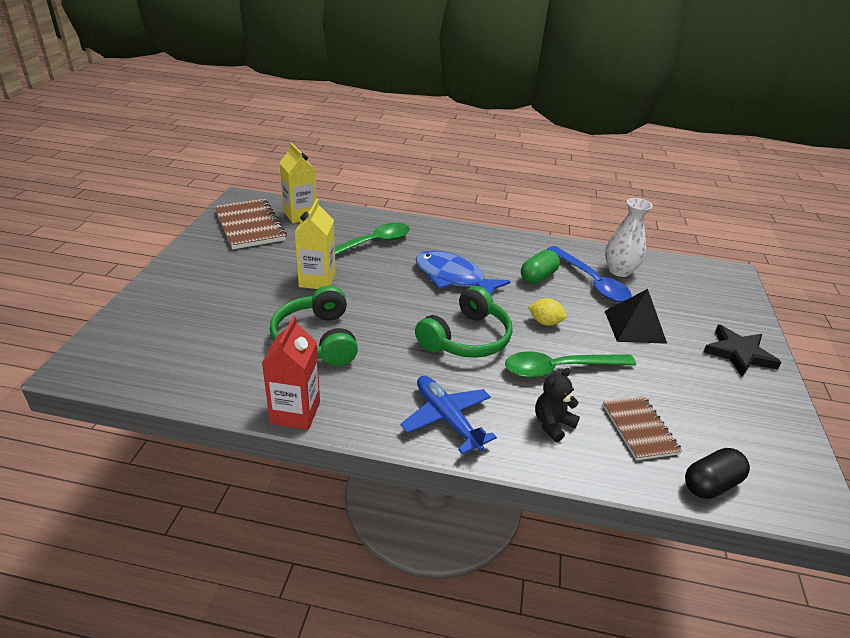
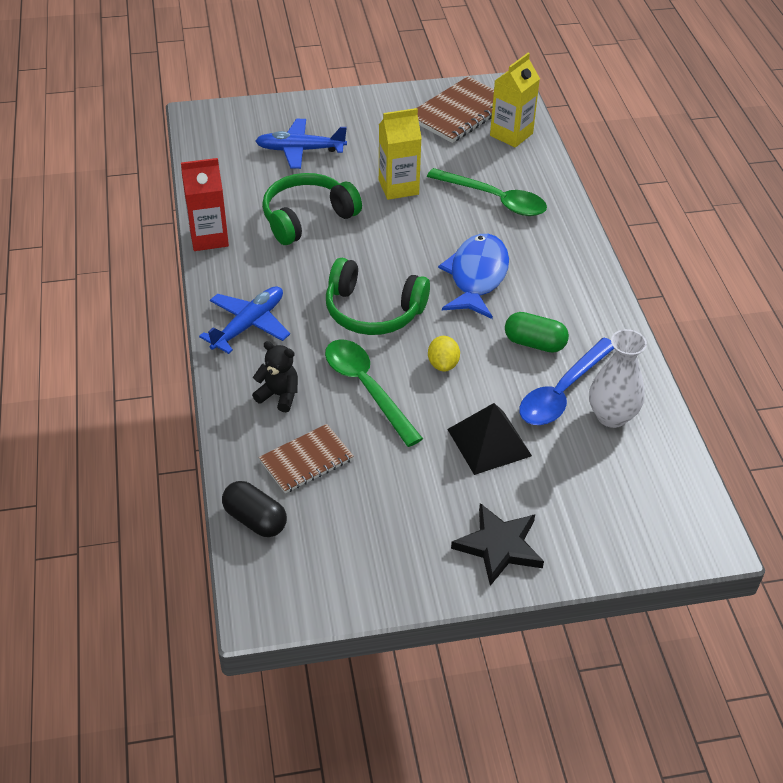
camera: 70 degrees right, 10 degrees up
none -> blue plane [256,119,347,169]

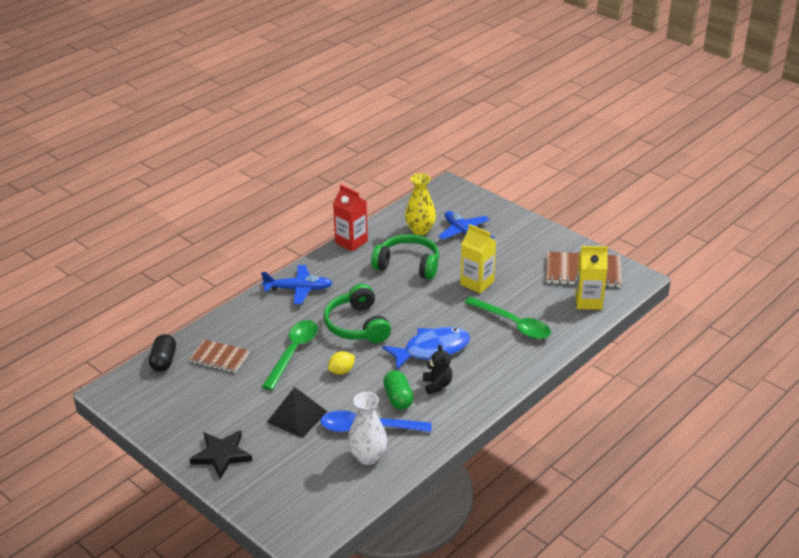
camera: 55 degrees right, 10 degrees down
black teddy bear [252,341,298,412] -> black teddy bear moved to [423,345,453,394]
green spoon [427,168,547,216] -> green spoon turned 45 degrees counterclockwise [464,297,551,339]
none -> yellow vase [405,173,436,235]

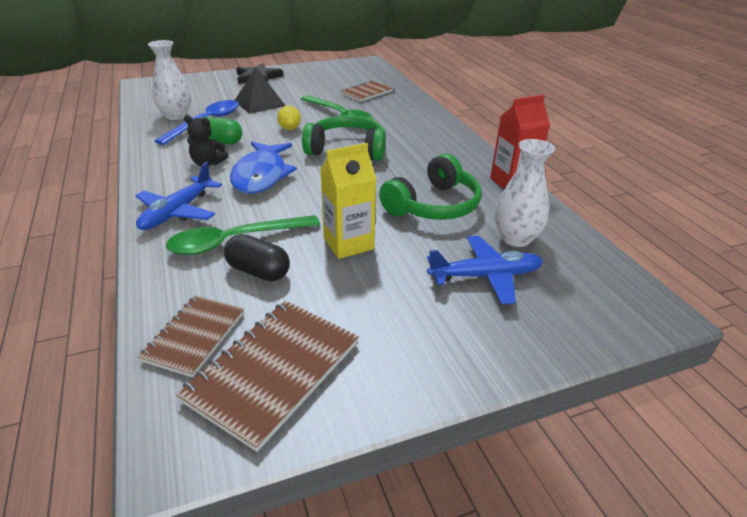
camera: 115 degrees right, 0 degrees up
black capsule [149,334,176,372] -> black capsule moved to [224,234,290,281]
blue plane [261,265,333,304] -> blue plane moved to [135,162,222,230]
yellow vase [405,173,436,235] -> white vase [495,139,555,247]
yellow carton [575,246,608,310] -> brown notebook [138,296,244,378]

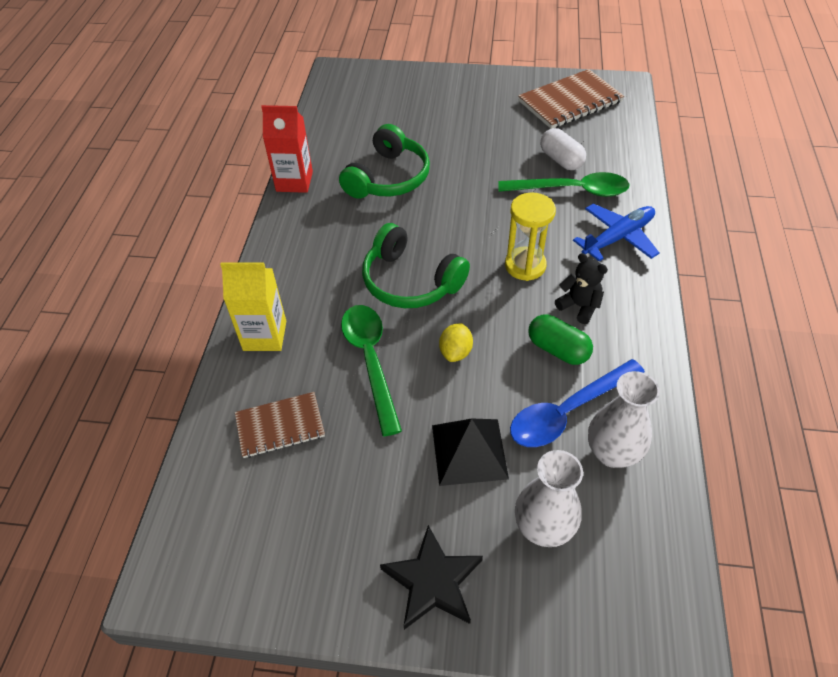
camera: 150 degrees left, 15 degrees up
brown notebook [138,296,244,378] -> none
black capsule [224,234,290,281] -> white capsule [540,128,586,170]
blue fish [230,142,297,194] -> yellow hourglass [505,193,556,281]
yellow carton [320,143,376,259] -> yellow carton moved to [220,262,286,351]
green headphones [379,154,482,220] -> green headphones turned 135 degrees clockwise [339,124,430,199]
blue plane [427,236,543,304] -> none
white vase [495,139,555,247] -> white vase moved to [515,450,583,547]

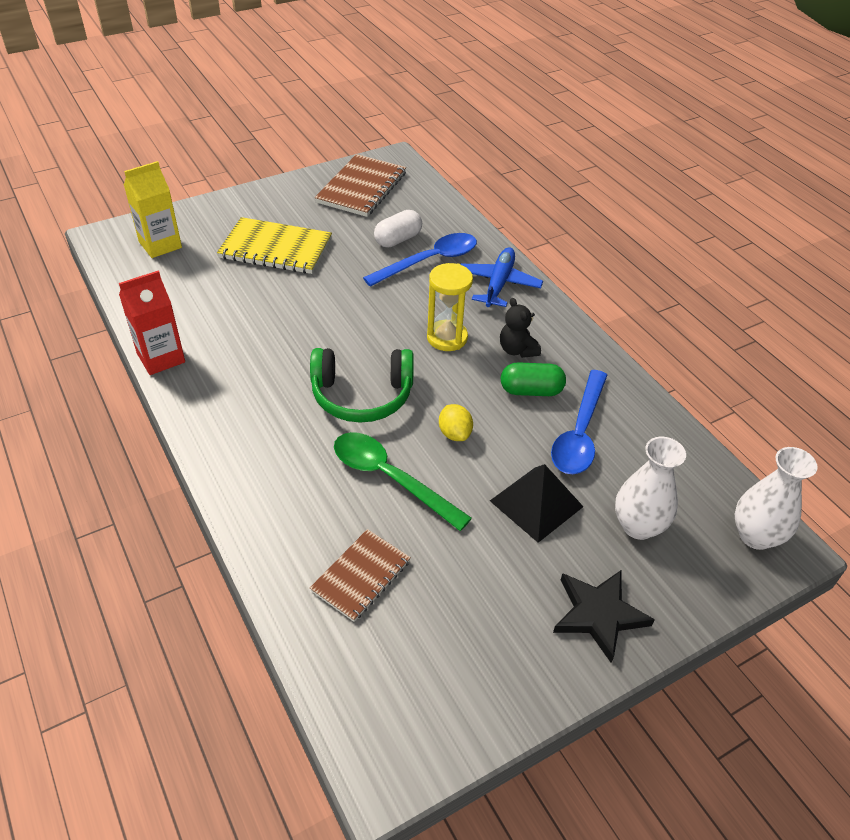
camera: 40 degrees left, 5 degrees down
yellow carton [220,262,286,351] -> yellow carton moved to [124,161,182,258]
green headphones [339,124,430,199] -> none
green spoon [498,172,630,197] -> blue spoon [363,233,477,287]
white capsule [540,128,586,170] -> white capsule turned 60 degrees counterclockwise [374,210,422,247]
black teddy bear [555,253,608,324] -> black teddy bear turned 120 degrees counterclockwise [500,298,541,358]
white vase [588,371,660,468] -> white vase moved to [735,447,818,550]
none -> yellow notebook [217,217,332,274]

